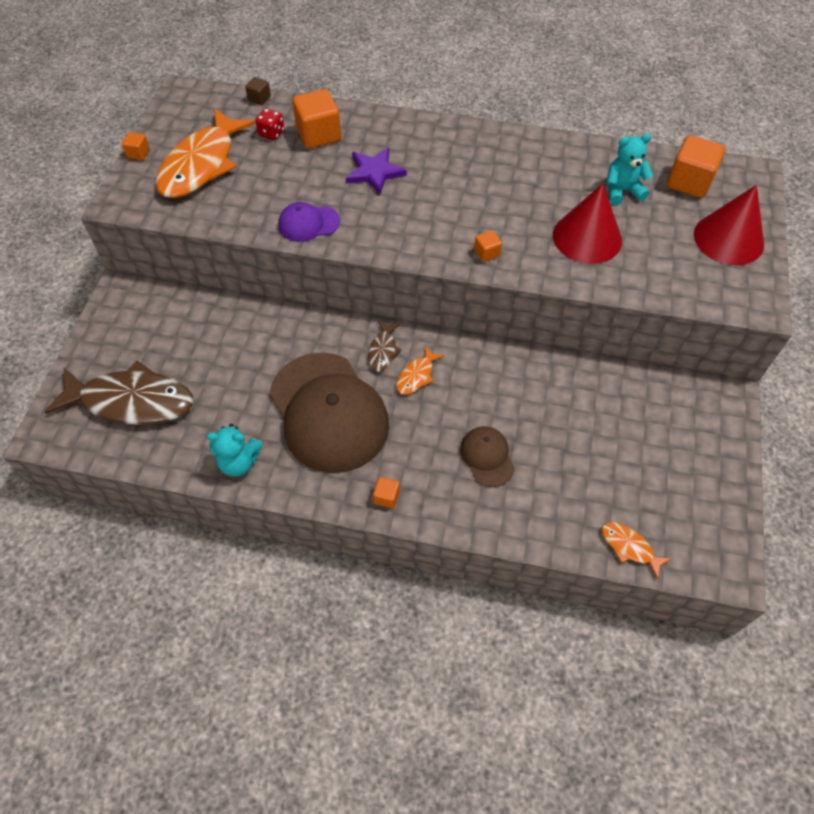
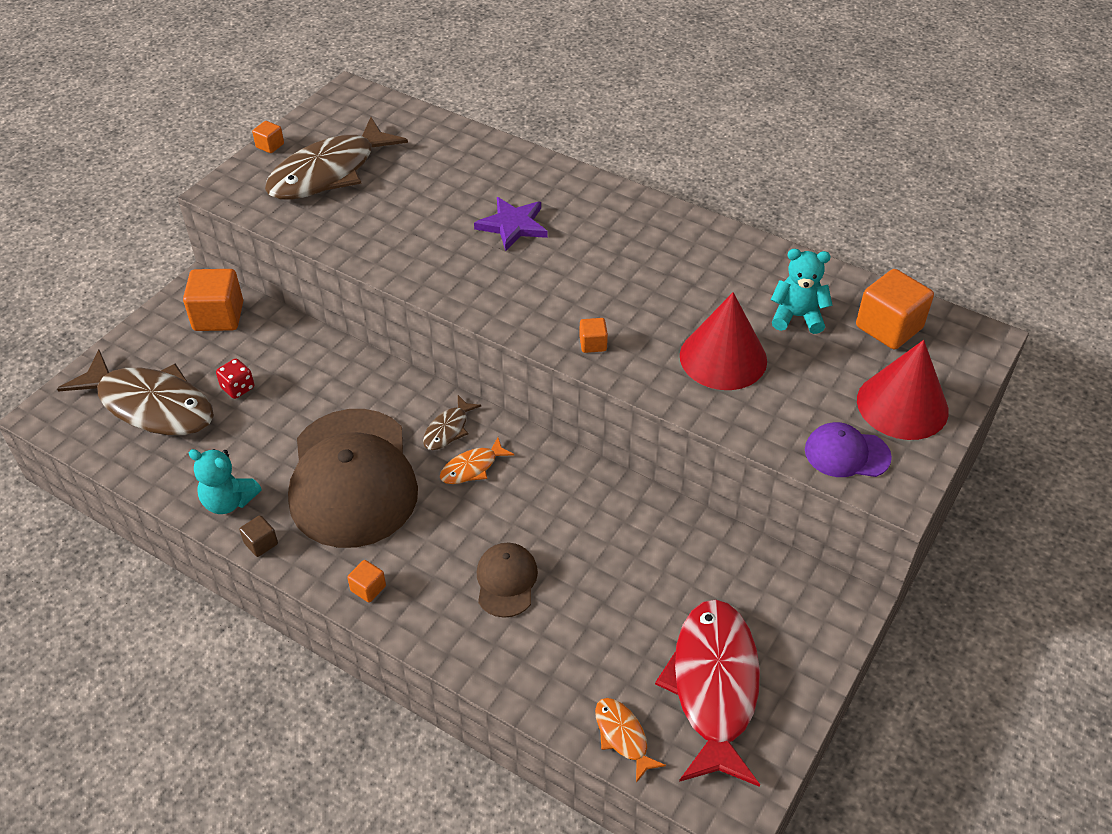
camera: 20 degrees right, 10 degrees down
orange fish [156,108,256,198] -> brown fish [265,117,408,200]
brown cube [245,77,271,105] -> brown cube moved to [239,515,278,557]
red dice [256,108,284,140] -> red dice moved to [216,359,254,399]
purple cap [278,202,340,242] -> purple cap moved to [805,422,892,477]
orange cube [292,89,341,149] -> orange cube moved to [183,269,243,331]
none -> red fish [655,599,760,787]

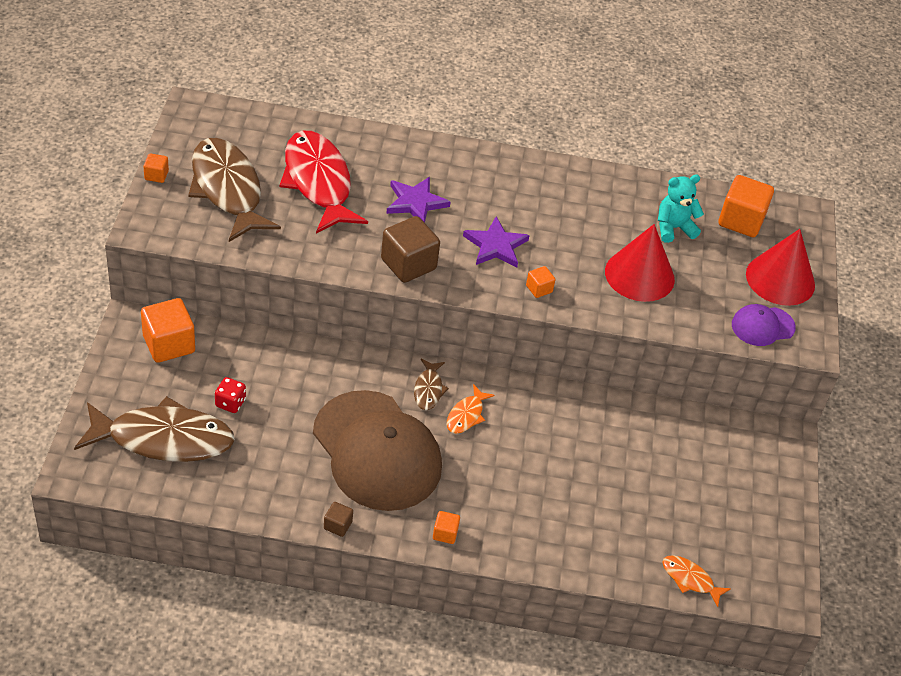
camera: 30 degrees left, 0 degrees up
turquoise teddy bear [189,449,262,514] -> none
brown fish [265,117,408,200] -> brown fish turned 135 degrees clockwise [188,138,281,242]
brown cap [477,543,538,618] -> none
red fish [655,599,760,787] -> red fish moved to [280,131,368,234]
none -> brown cube [381,216,440,283]
none -> purple star [463,217,530,268]

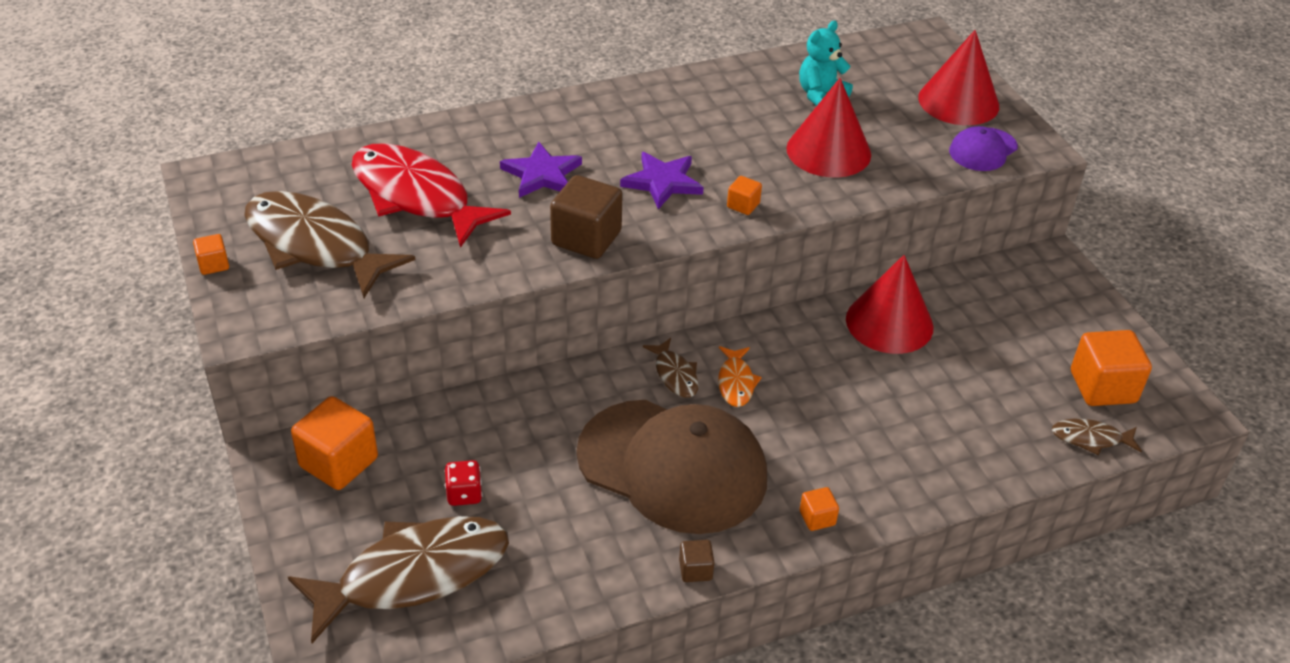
camera: 25 degrees left, 5 degrees down
orange fish [662,555,731,607] -> brown fish [1052,418,1142,455]
orange cube [718,175,774,237] -> orange cube moved to [1071,330,1152,406]
none -> red cone [846,255,934,354]

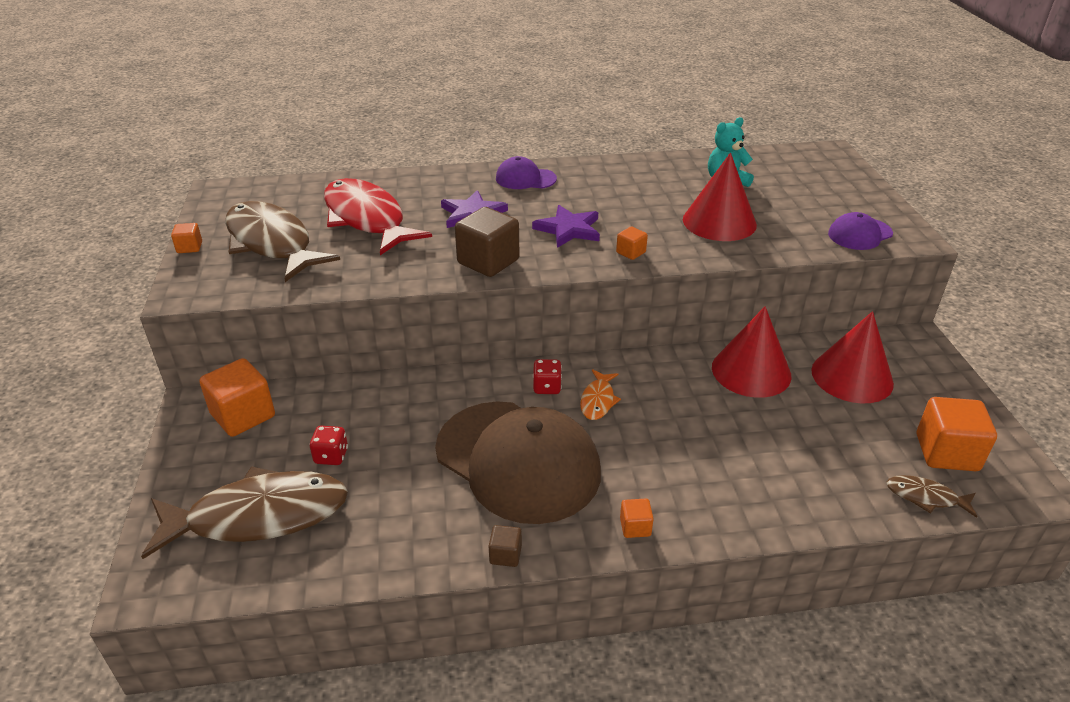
camera: 15 degrees right, 5 degrees down
brown fish [643,338,699,398] -> red dice [533,359,562,394]
red cone [918,30,999,125] -> red cone moved to [811,311,894,403]
none -> purple cap [496,156,557,189]

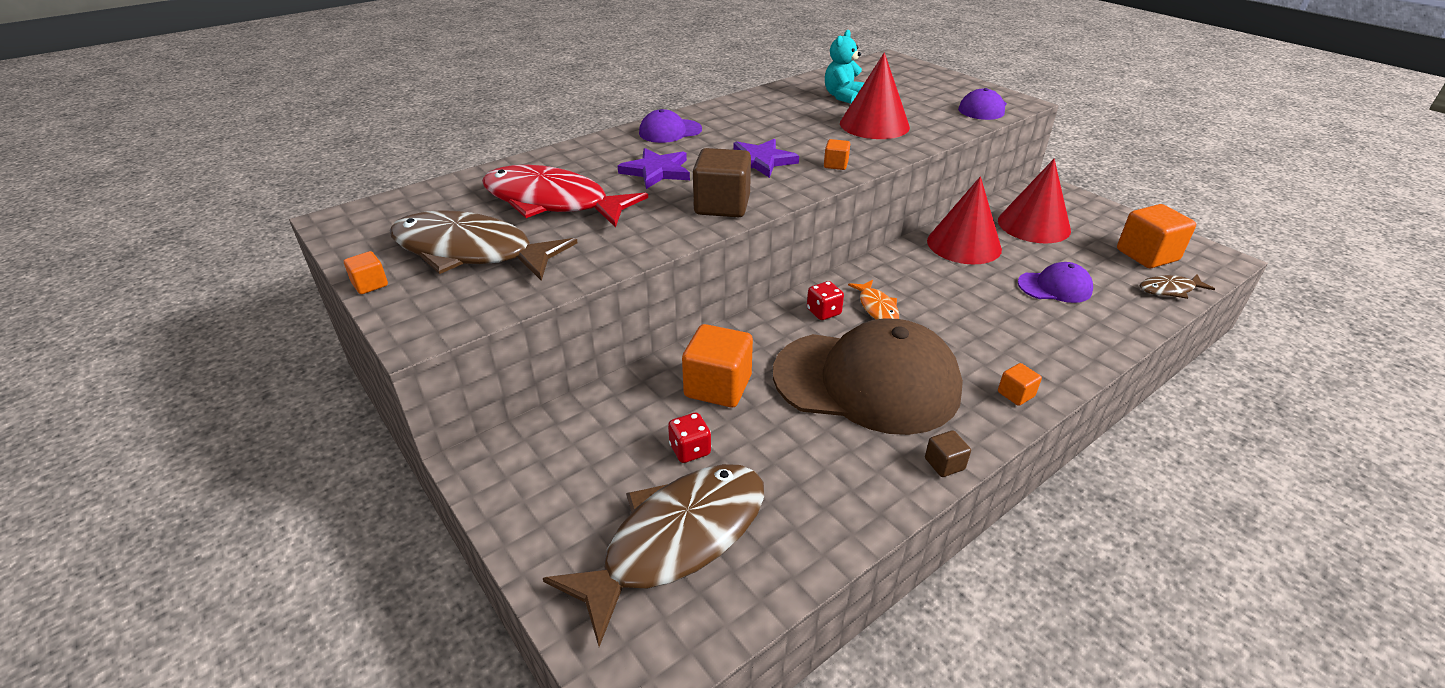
camera: 30 degrees left, 0 degrees up
orange cube [199,358,275,437] -> orange cube moved to [682,324,753,407]
none -> purple cap [1018,262,1093,303]

